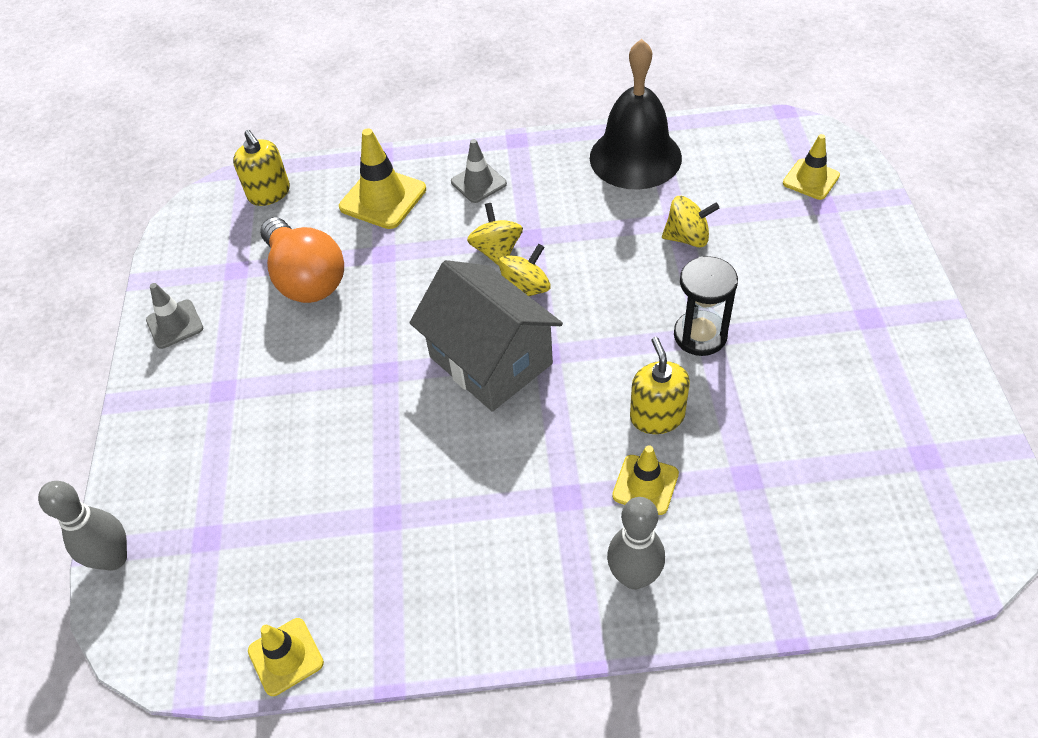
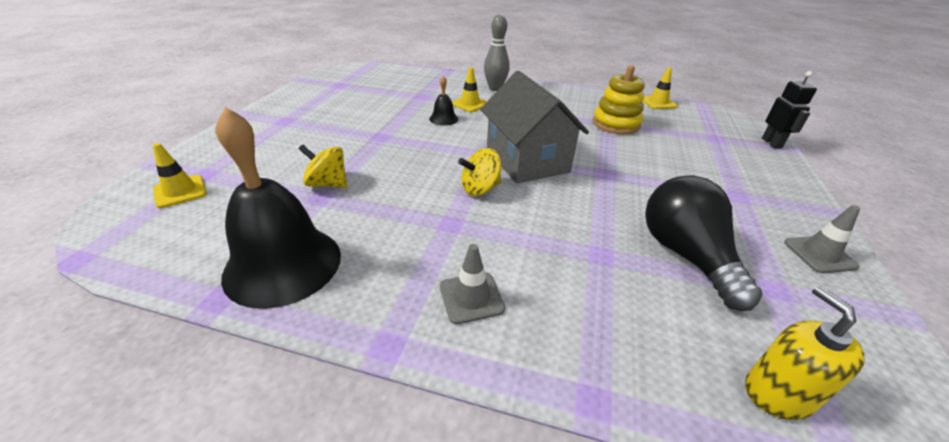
camera: 165 degrees left, 15 degrees down
grey bowling pin [38,481,127,571] -> black robot [762,71,817,149]
orange light bulb [260,217,344,303] -> black light bulb [645,175,762,311]
yellow traffic cone [339,128,426,229] -> none
yellow spinning top [467,203,523,266] -> none
yellow soap dispenser [630,337,690,434] -> black bell [429,76,458,126]
black hourglass [674,256,738,356] -> none
none -> yellow stacking toy [593,65,645,134]

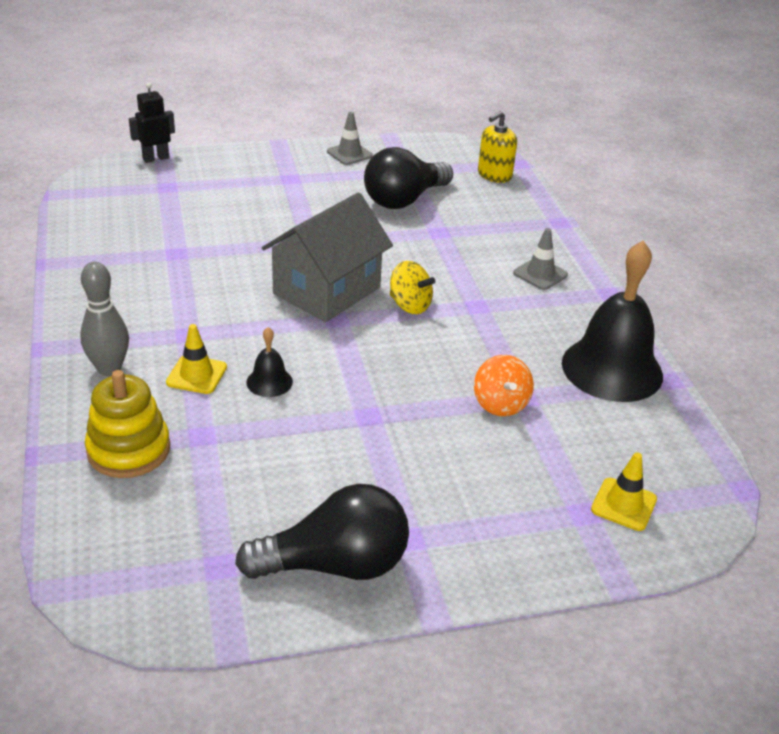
camera: 120 degrees left, 0 degrees up
yellow spinning top [299,144,348,188] -> orange spinning top [474,355,534,416]
yellow stacking toy [593,65,645,134] -> yellow stacking toy moved to [85,370,170,478]
yellow traffic cone [643,67,678,109] -> none
none -> black light bulb [235,484,409,580]

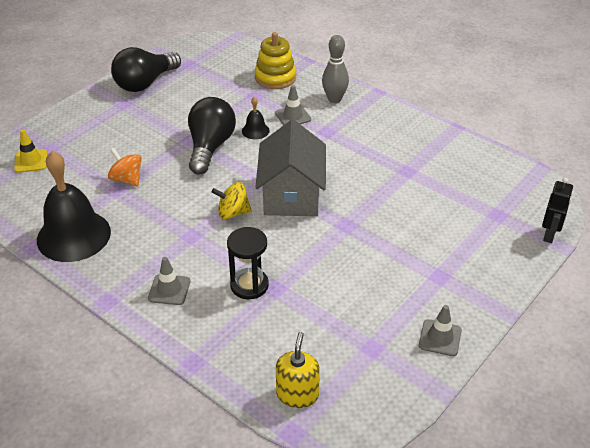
camera: 145 degrees right, 5 degrees up
yellow traffic cone [166,324,227,394] -> grey traffic cone [275,85,311,125]
black light bulb [364,147,453,209] -> black light bulb moved to [188,97,236,175]
none -> black hourglass [227,227,269,299]

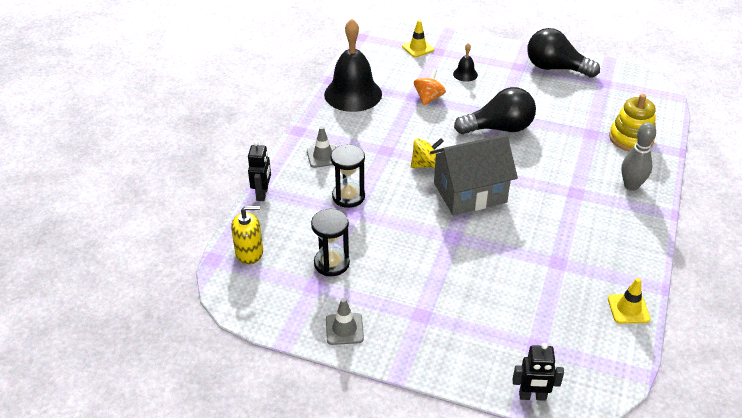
camera: 70 degrees right, 0 degrees up
yellow spinning top [212,182,252,219] -> yellow spinning top turned 90 degrees clockwise [411,138,444,168]
black bell [242,97,270,139] -> black bell moved to [453,43,478,82]
grey traffic cone [275,85,311,125] -> none
none -> black robot [248,141,271,201]
none -> black hourglass [311,209,350,276]
none -> yellow traffic cone [608,278,651,324]

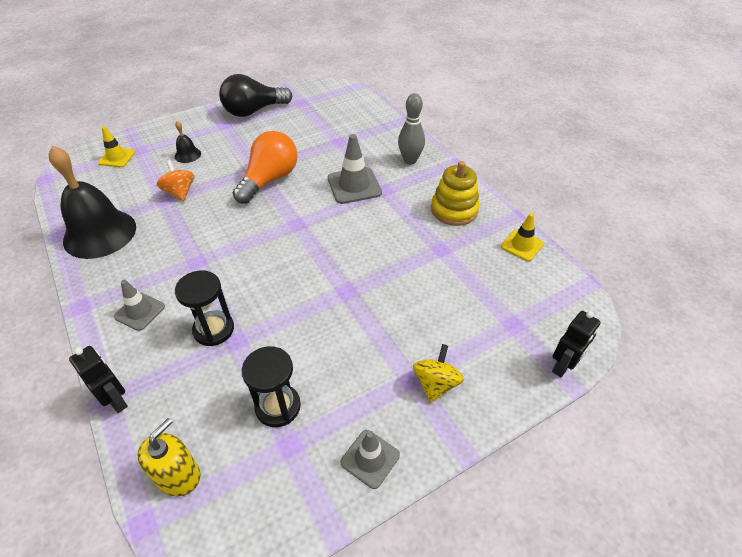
camera: 50 degrees left, 5 degrees up
yellow spinning top [411,138,444,168] -> yellow spinning top moved to [413,344,464,403]
grey house [430,134,518,215] -> none
black light bulb [454,87,536,134] -> orange light bulb [233,131,297,204]
yellow stacking toy [609,94,656,152] -> yellow stacking toy moved to [431,161,480,226]
none -> grey traffic cone [328,134,382,204]

